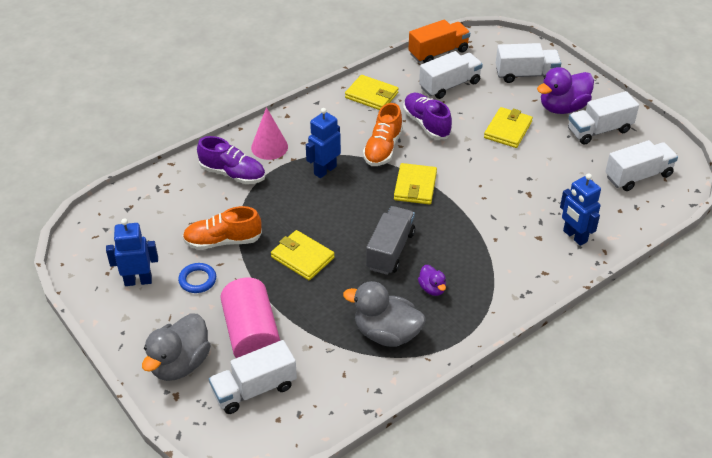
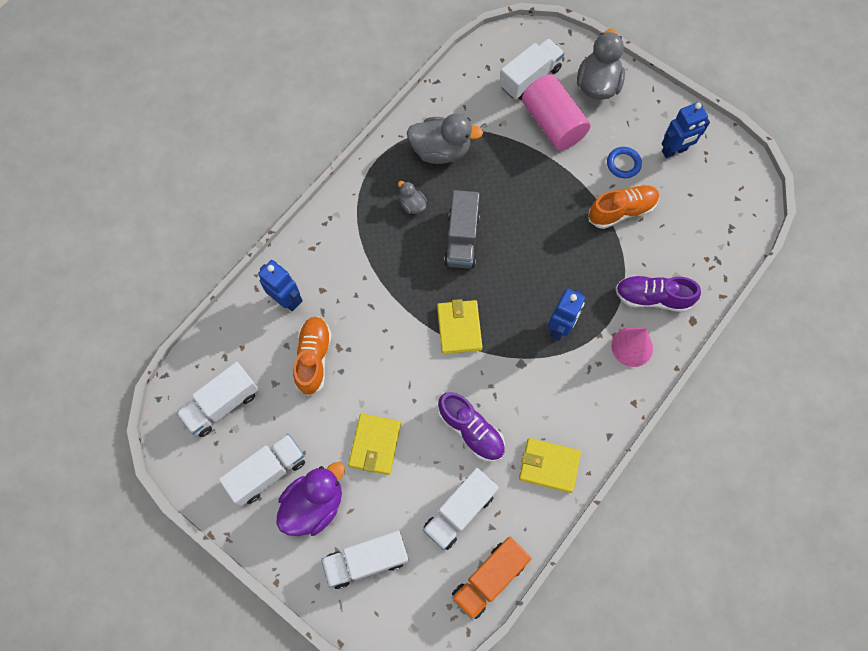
camera: 165 degrees right, 25 degrees up
yellow wallet [271,230,335,280] -> none
orange shoe [363,103,403,166] -> orange shoe moved to [293,316,331,396]
purple duck [418,265,446,296] -> grey duck [398,181,427,214]

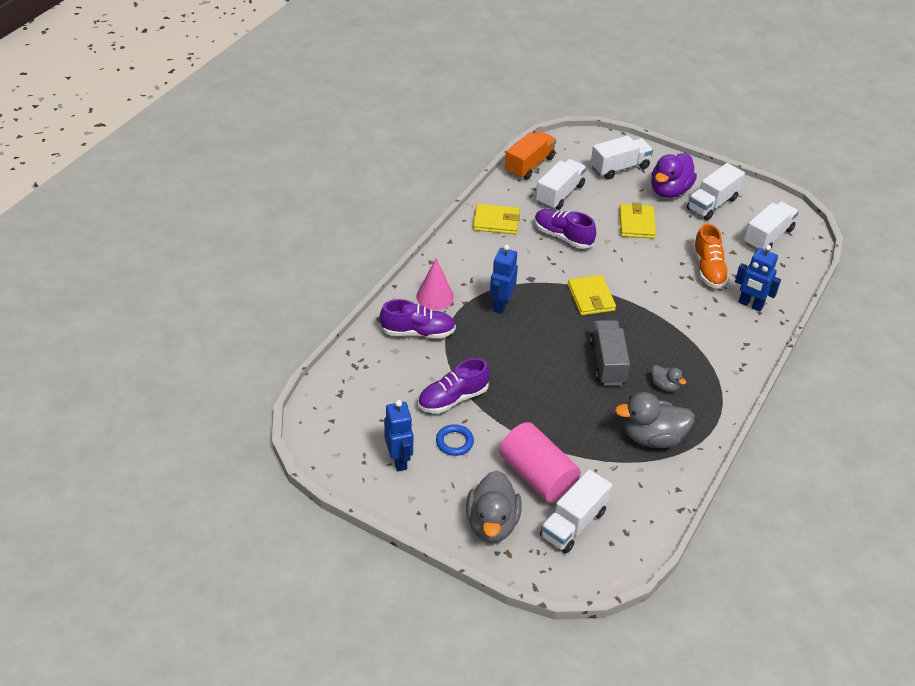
camera: 170 degrees right, 25 degrees down
orange shoe [589,185,659,229] -> purple shoe [418,358,490,413]
blue robot [662,102,710,158] -> blue robot turned 105 degrees clockwise [384,400,413,472]

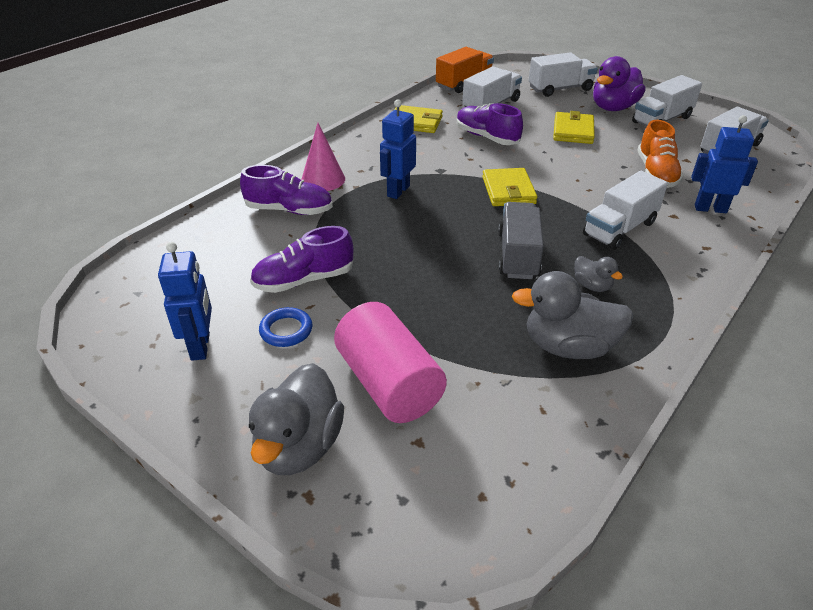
camera: 10 degrees right, 5 degrees down
white truck [540,469,612,553] -> white truck moved to [583,171,668,250]
blue robot [735,245,781,312] -> blue robot turned 150 degrees clockwise [691,115,758,213]

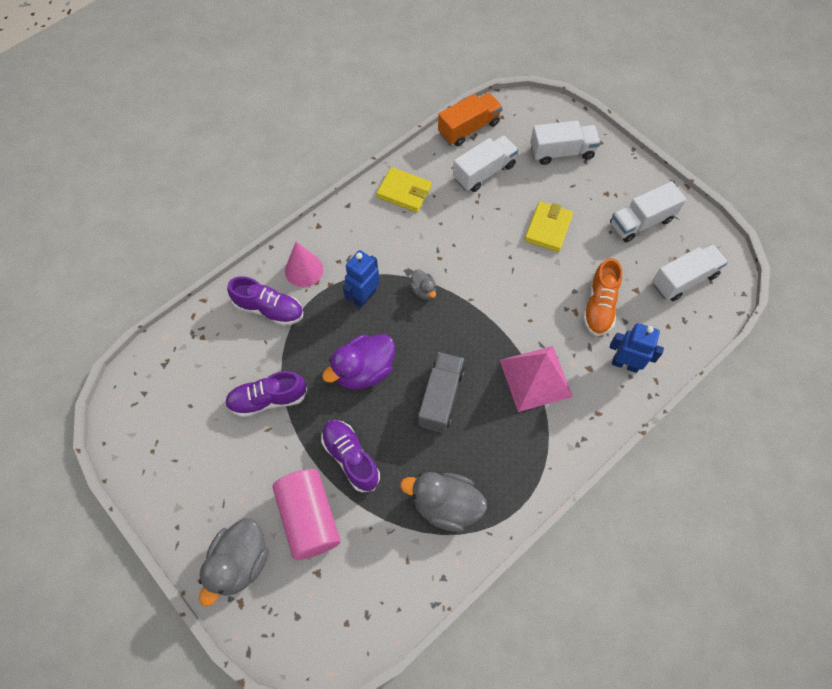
camera: 10 degrees right, 25 degrees up
blue robot [158,242,212,361] -> none
blue ring [259,307,312,347] -> none
purple shoe [457,103,523,145] -> purple shoe moved to [321,420,380,493]
yellow wallet [482,168,537,206] -> none
grey duck [574,256,623,292] -> grey duck moved to [410,269,436,300]
white truck [583,171,668,250] -> pink pyramid [500,346,573,412]
purple duck [593,56,645,111] -> purple duck moved to [322,334,395,389]

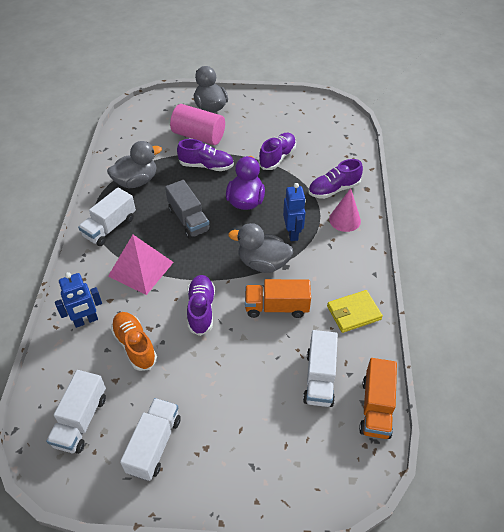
camera: 135 degrees right, 15 degrees down
grey duck [410,269,436,300] -> grey duck [228,223,293,273], size x1.99
yellow wallet [525,201,573,252] -> none
white truck [530,121,600,165] -> white truck moved to [78,187,136,246]
none -> purple shoe [187,275,215,336]
none -> orange truck [245,279,311,318]

